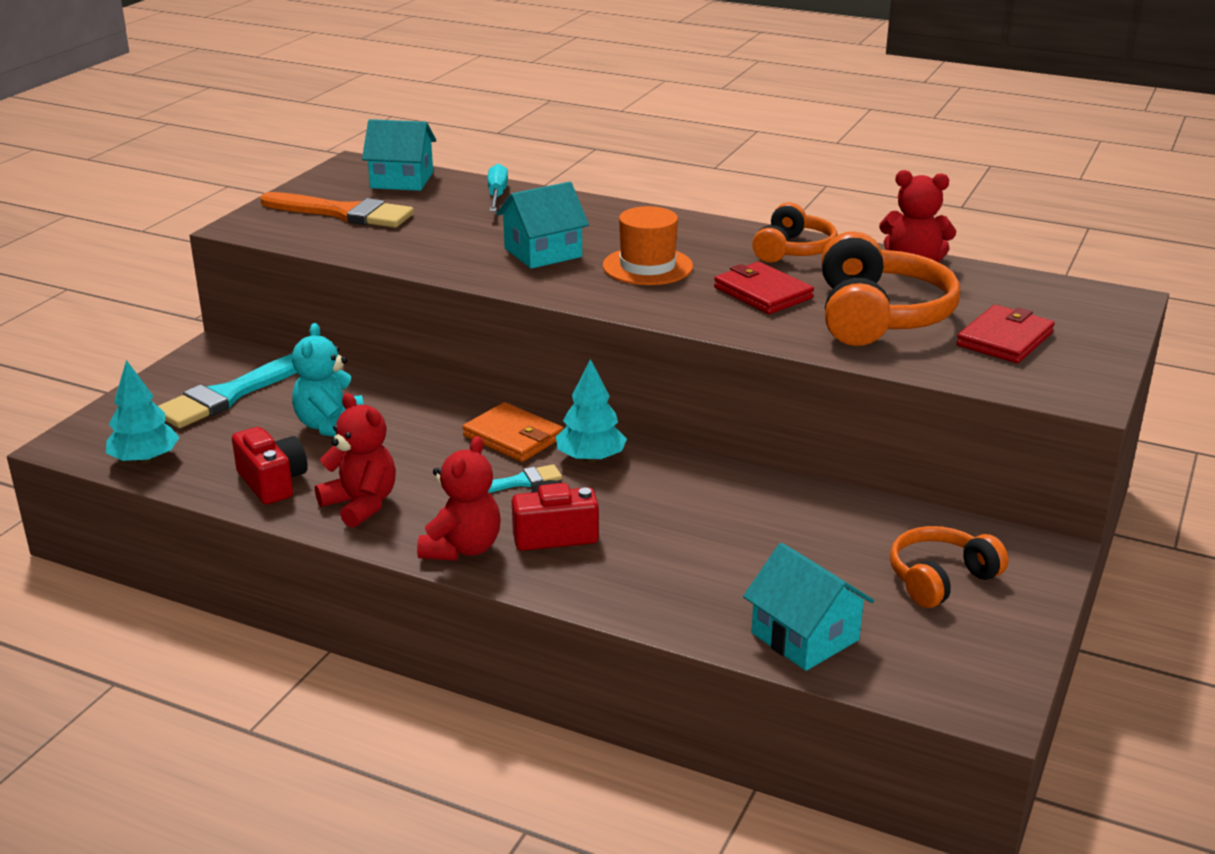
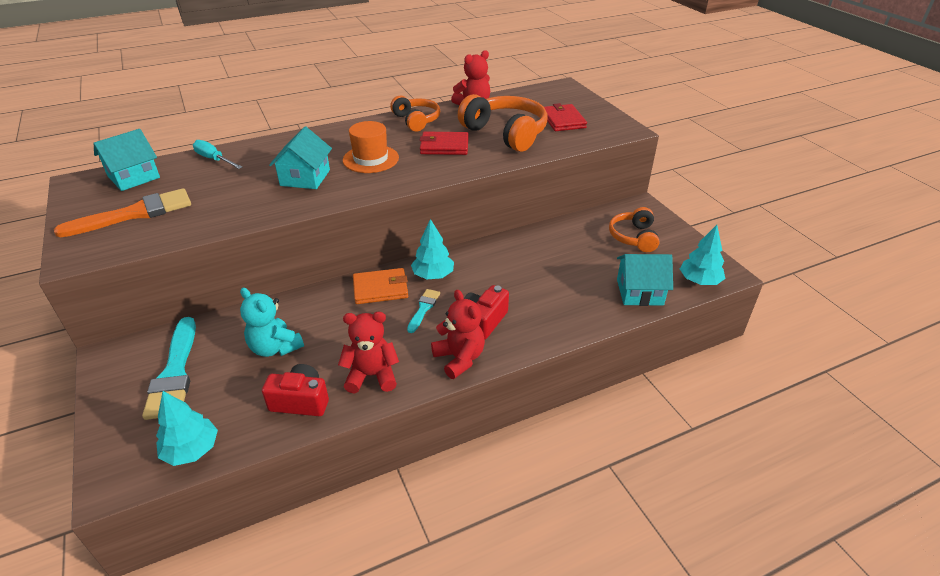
camera: 50 degrees left, 10 degrees up
none -> turquoise tree [680,225,725,285]

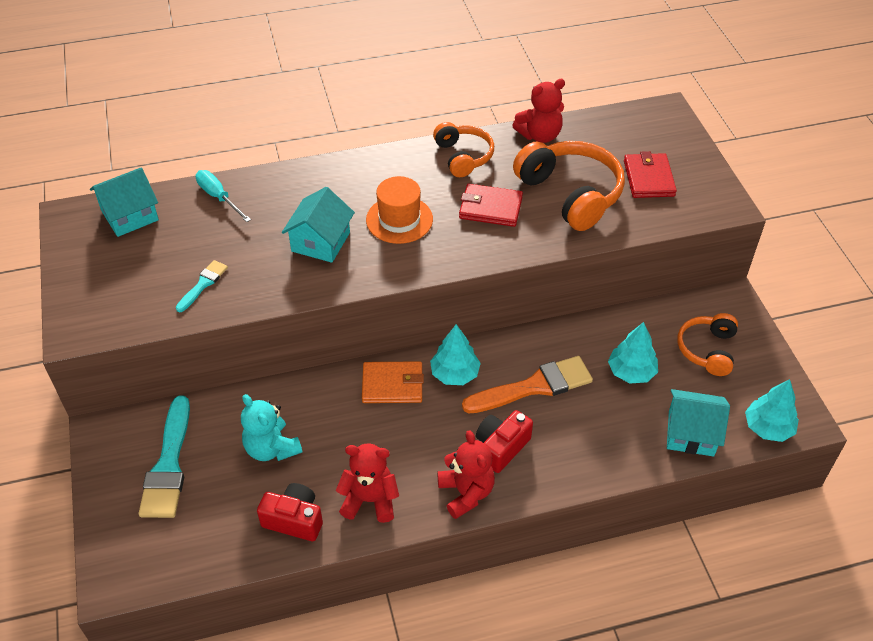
camera: 10 degrees right, 10 degrees up
orange brush [54,188,191,238] -> orange brush moved to [462,356,593,413]
turquoise tree [156,391,218,466] -> turquoise tree moved to [608,322,658,383]
turquoise brush [407,289,440,333] -> turquoise brush moved to [176,260,228,312]

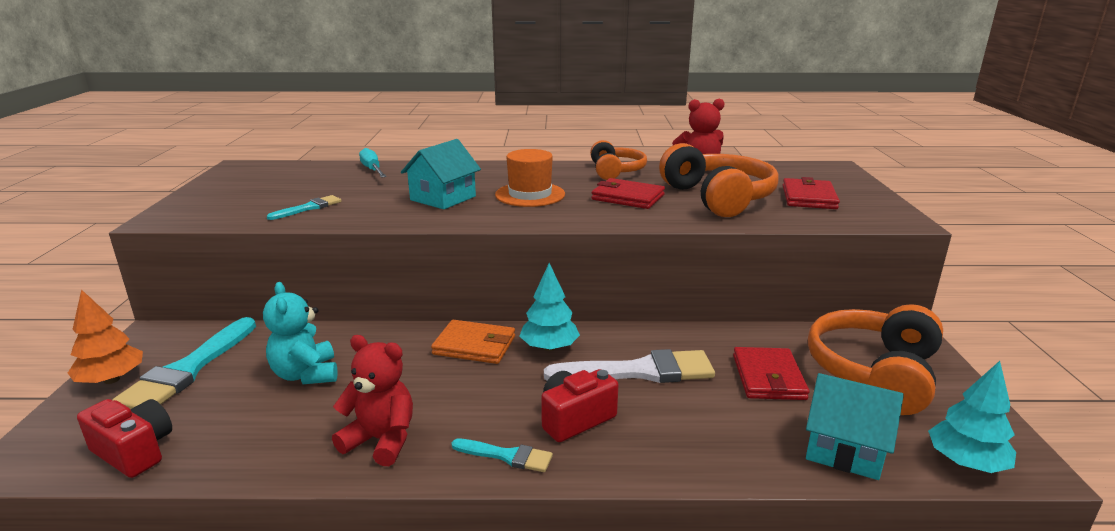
camera: 15 degrees right, 25 degrees down
turquoise house [90,167,159,237] -> none
red camera [257,483,323,541] -> red camera moved to [77,399,172,478]
red teddy bear [437,430,495,519] -> turquoise brush [451,439,553,472]
orange brush [462,356,593,413] -> white brush [544,349,715,383]
turquoise tree [608,322,658,383] -> red wallet [733,347,810,400]
orange headphones [677,313,738,376] -> orange headphones [808,304,943,415], size x1.63
none -> orange tree [68,289,143,384]

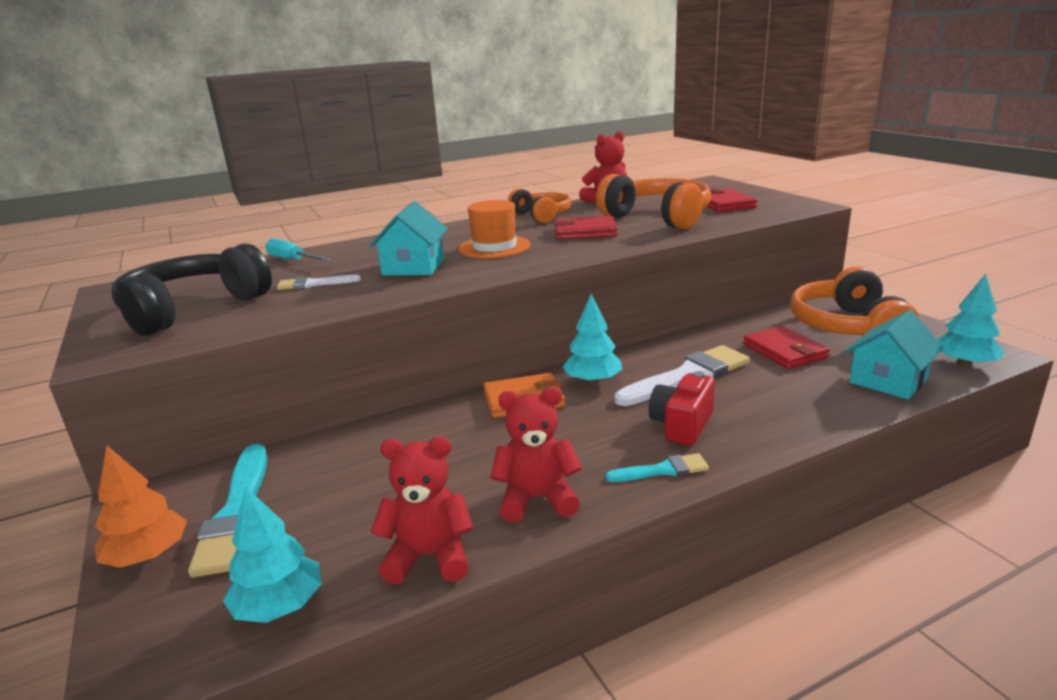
camera: 25 degrees left, 0 degrees up
red camera [77,399,172,478] -> turquoise tree [223,487,322,623]
turquoise teddy bear [263,282,338,384] -> none
turquoise brush [267,195,341,220] -> none
turquoise house [806,373,904,480] -> turquoise house turned 45 degrees counterclockwise [845,310,944,399]
none -> black headphones [111,244,272,336]
none -> white brush [277,275,361,290]
none -> red teddy bear [371,436,474,584]

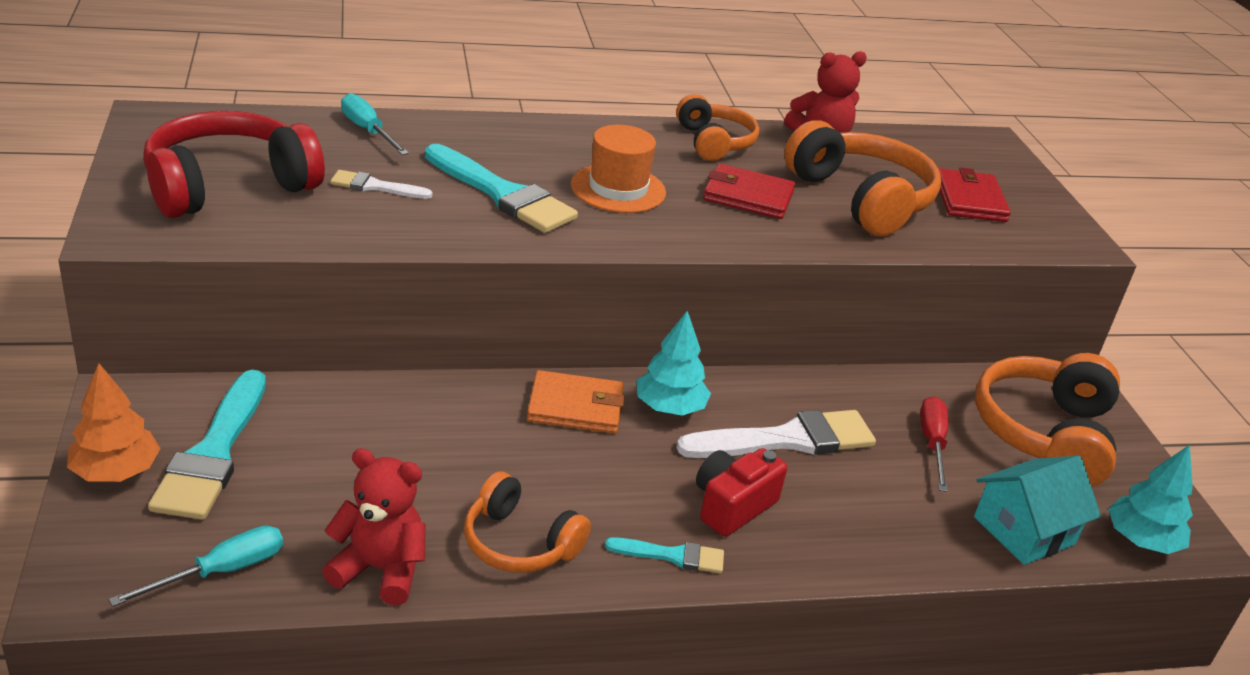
camera: 10 degrees right, 10 degrees up
black headphones [111,244,272,336] -> red headphones [143,111,325,218]
turquoise tree [223,487,322,623] -> turquoise screwdriver [108,526,283,607]
turquoise house [369,201,448,275] -> turquoise brush [425,144,578,233]
red teddy bear [490,387,582,523] -> orange headphones [464,471,591,573]
red wallet [743,326,830,369] -> red screwdriver [920,396,949,492]

